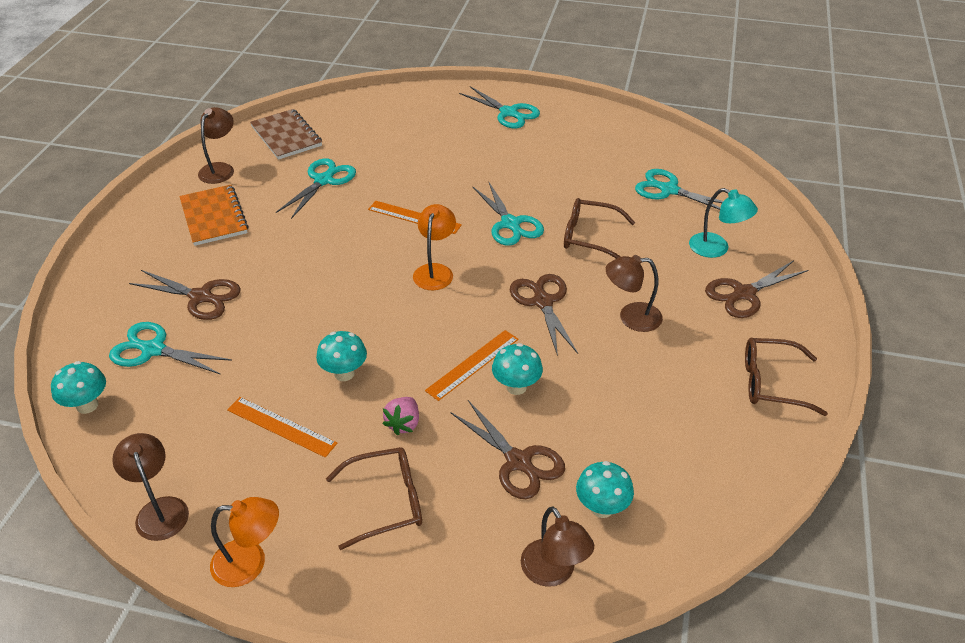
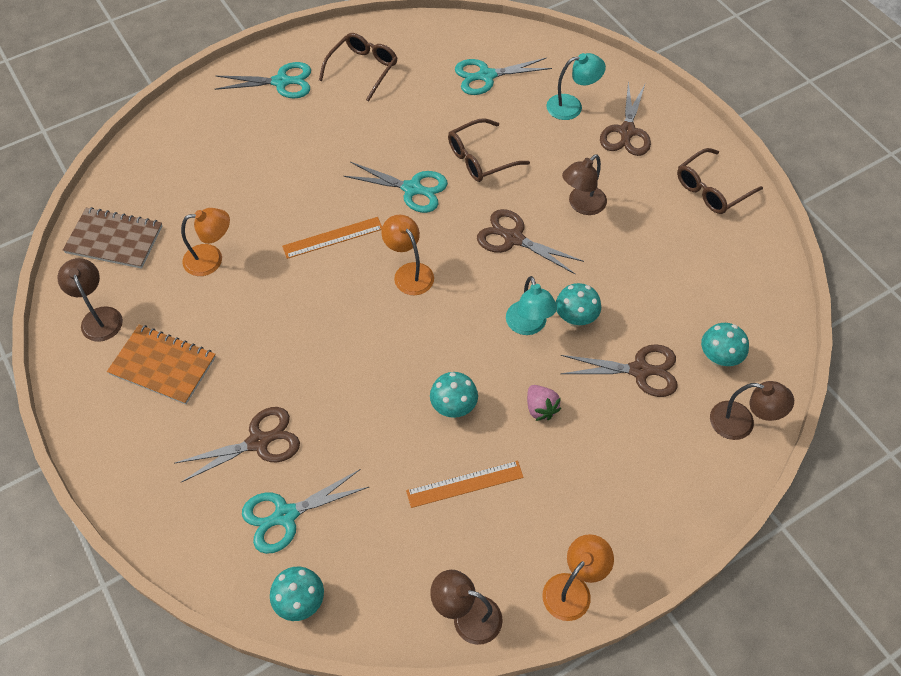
camera: 45 degrees left, 15 degrees up
turquoise scissors [276,158,356,219] -> orange lamp [181,208,230,276]
brown glasses [326,447,422,550] -> brown glasses moved to [319,33,397,102]
orange ruler [425,330,519,401] -> turquoise lamp [506,276,557,335]

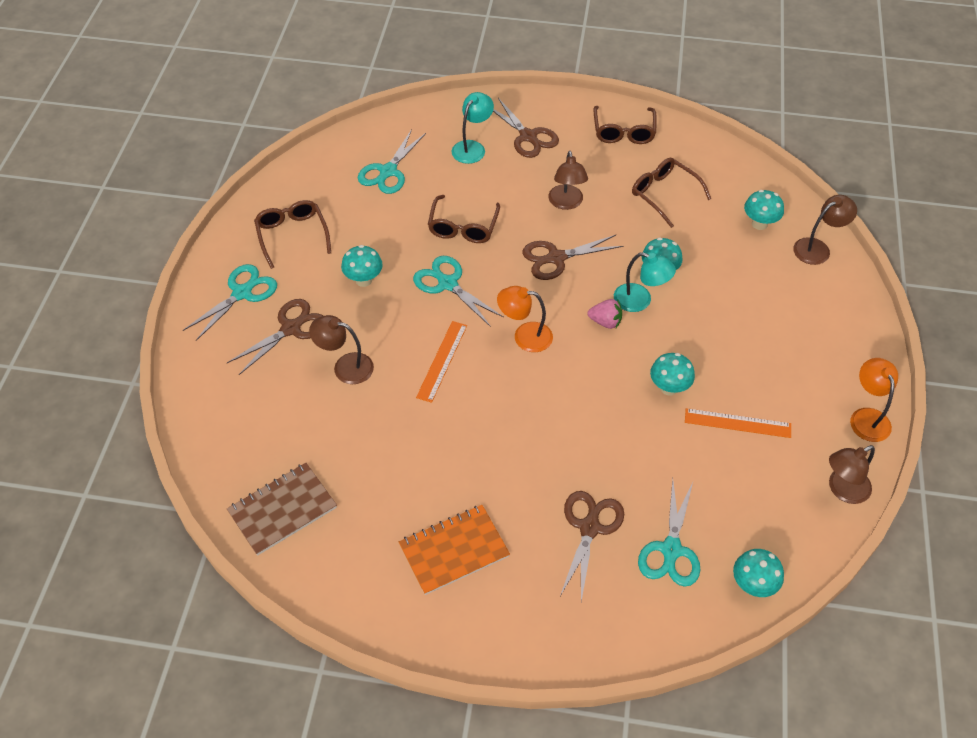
camera: 50 degrees left, 5 degrees down
brown lamp [58,258,123,342] -> brown lamp moved to [309,315,374,384]
orange lamp [181,208,230,276] -> none
turquoise scissors [343,162,448,213] -> turquoise scissors turned 105 degrees counterclockwise [413,256,504,327]
orange ruler [406,460,524,508] -> orange ruler turned 75 degrees clockwise [685,408,791,438]
pink strawberry [527,385,561,421] -> pink strawberry moved to [587,299,622,329]
brown scissors [560,344,678,397] -> brown scissors moved to [227,299,323,375]
none -> turquoise mushroom [341,245,383,287]
none -> brown glasses [632,158,711,228]

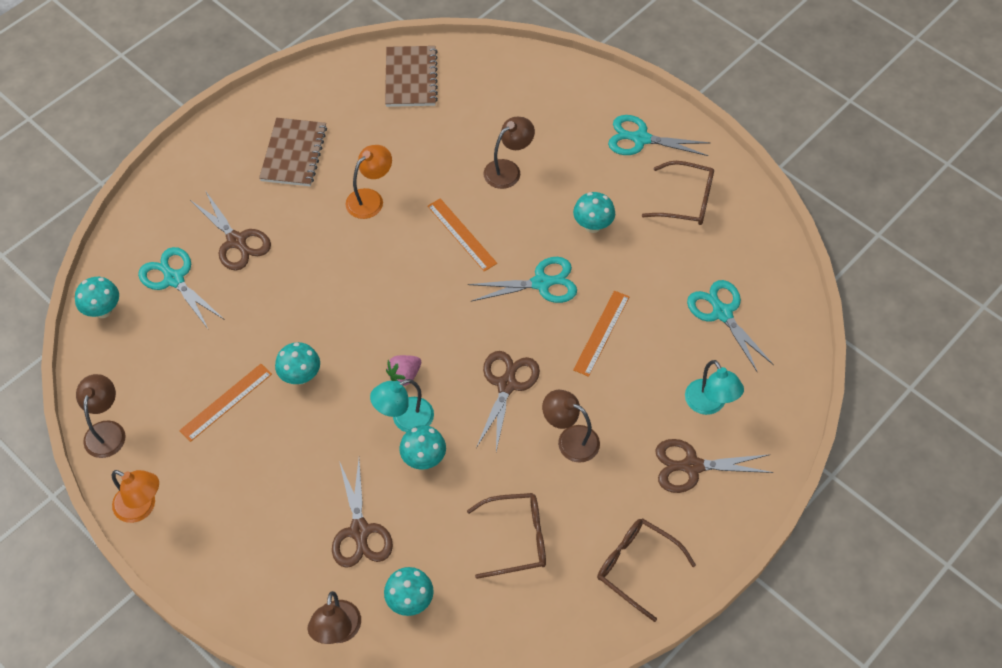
camera: 125 degrees right, 5 degrees up
turquoise scissors [183,264,277,341] -> turquoise scissors turned 120 degrees clockwise [608,115,710,156]
brown scissors [227,299,323,375] -> brown scissors moved to [332,459,393,568]
orange notebook [399,505,510,595] -> brown notebook [259,118,327,186]
brown glasses [428,195,500,243] -> orange ruler [573,291,630,377]
orange lamp [497,286,553,352] -> orange lamp moved to [346,145,392,219]

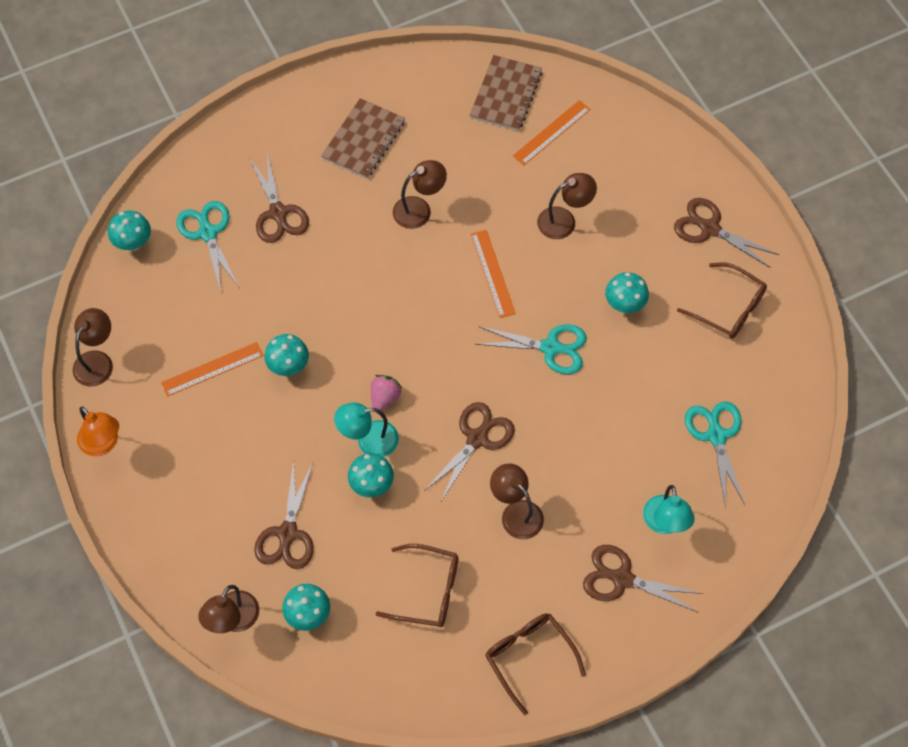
camera: 20 degrees right, 5 degrees up
orange lamp [346,145,392,219] -> brown lamp [393,160,447,229]
pink strawberry [386,355,421,386] -> pink strawberry turned 135 degrees clockwise [371,375,402,411]
orange ruler [573,291,630,377] -> orange ruler moved to [513,100,590,165]
turquoise scissors [608,115,710,156] -> brown scissors [674,198,779,268]

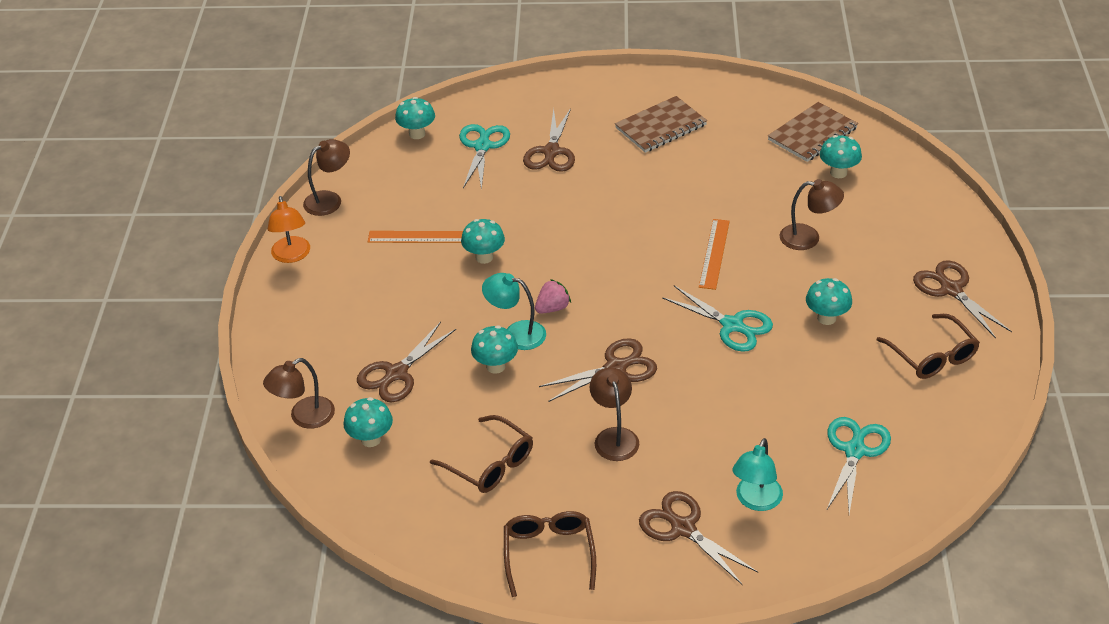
camera: 30 degrees right, 20 degrees down
brown lamp [393,160,447,229] -> none
orange ruler [513,100,590,165] -> turquoise mushroom [820,135,862,178]

